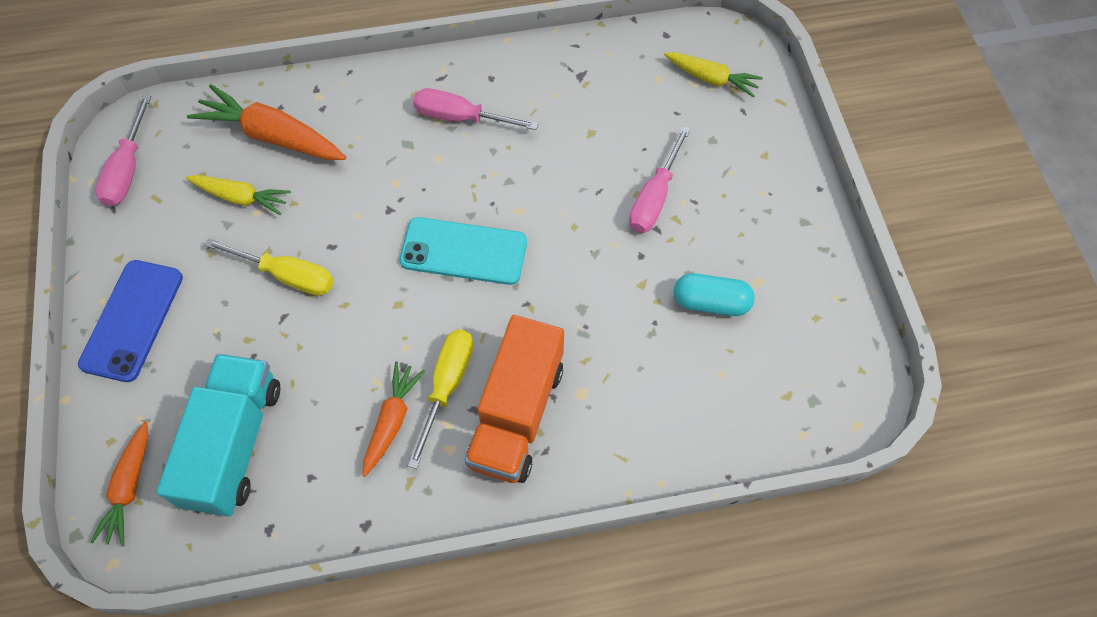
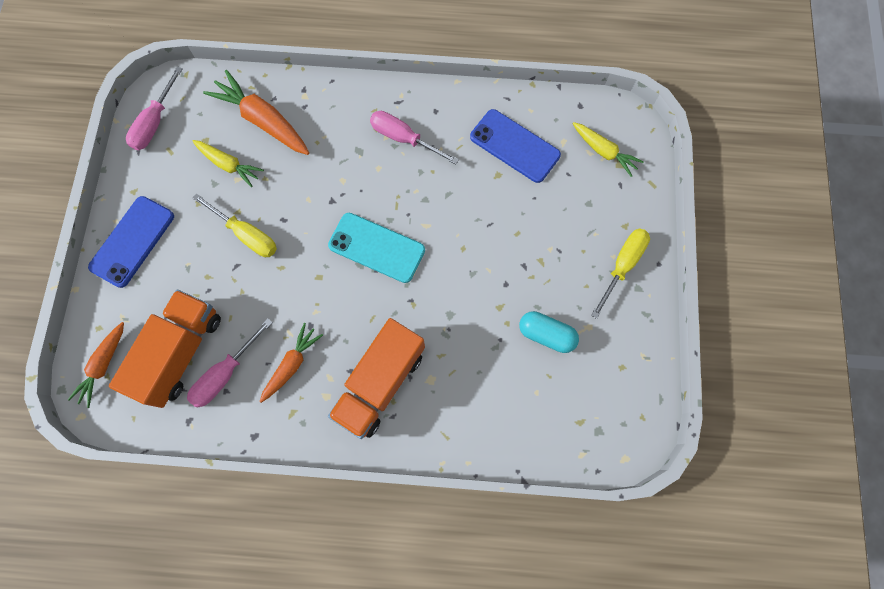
camera: 15 degrees right, 10 degrees up
turquoise truck [156,354,280,516] -> orange truck [109,290,221,408]
yellow screwdriver [408,330,474,469] -> yellow screwdriver moved to [591,228,650,319]
pink screwdriver [629,126,691,233] -> pink screwdriver moved to [187,318,273,408]
none -> blue phone [470,109,561,183]

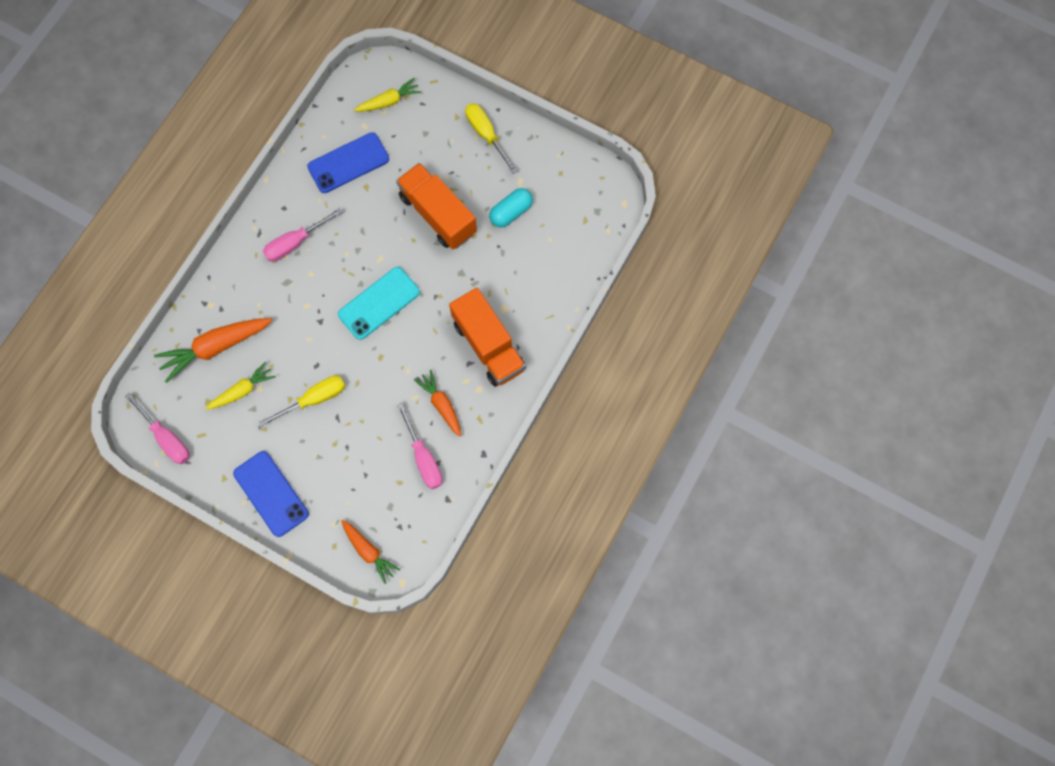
camera: 65 degrees left, 0 degrees up
orange truck [109,290,221,408] -> orange truck moved to [396,163,477,250]

